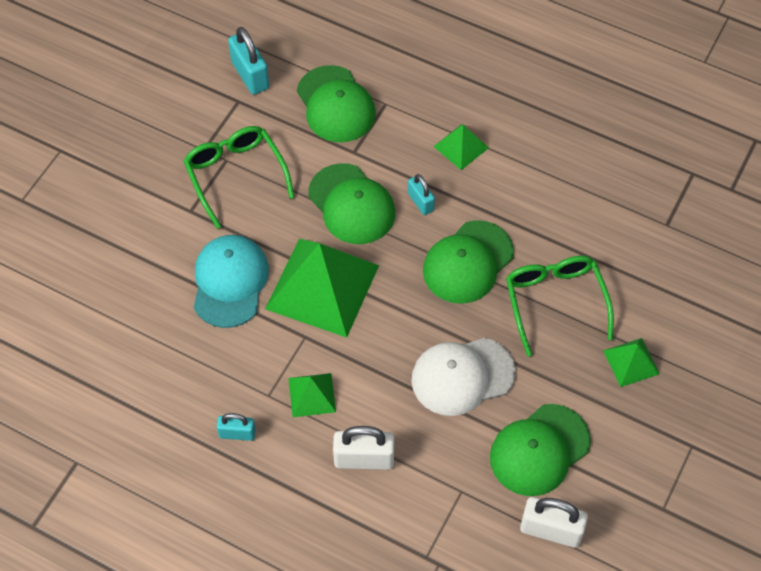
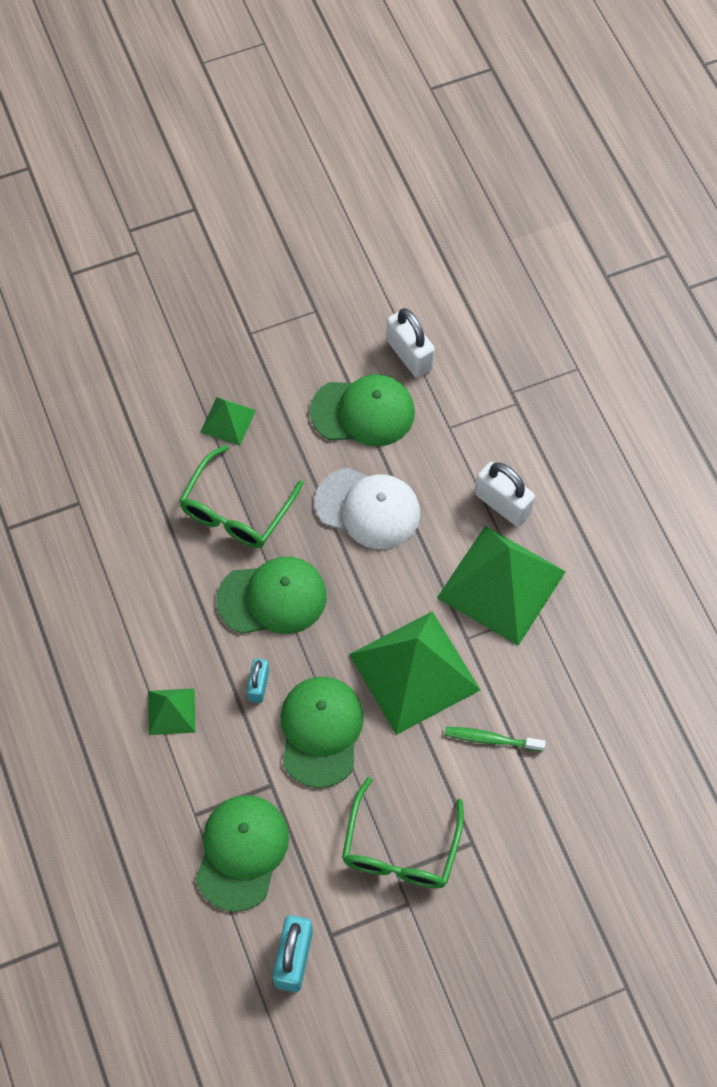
camera: 140 degrees left, 5 degrees up
turquoise cap [194,235,269,328] -> green toothbrush [445,727,546,752]
turquoise padlock [217,413,256,441] -> none
green pyramid [288,373,336,417] -> green pyramid [437,526,566,646], size x2.10

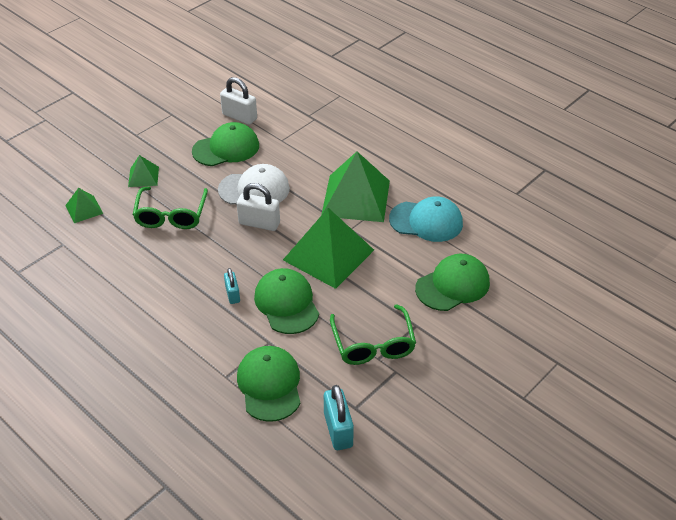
camera: 25 degrees left, 20 degrees down
green pyramid [148,688,195,735] -> green pyramid moved to [65,188,103,223]
green cap [216,557,327,634] -> green cap moved to [415,254,490,311]
green toothbrush [445,727,546,752] -> none
white padlock [475,462,535,526] -> white padlock moved to [237,183,280,231]
none -> turquoise cap [389,196,463,242]

